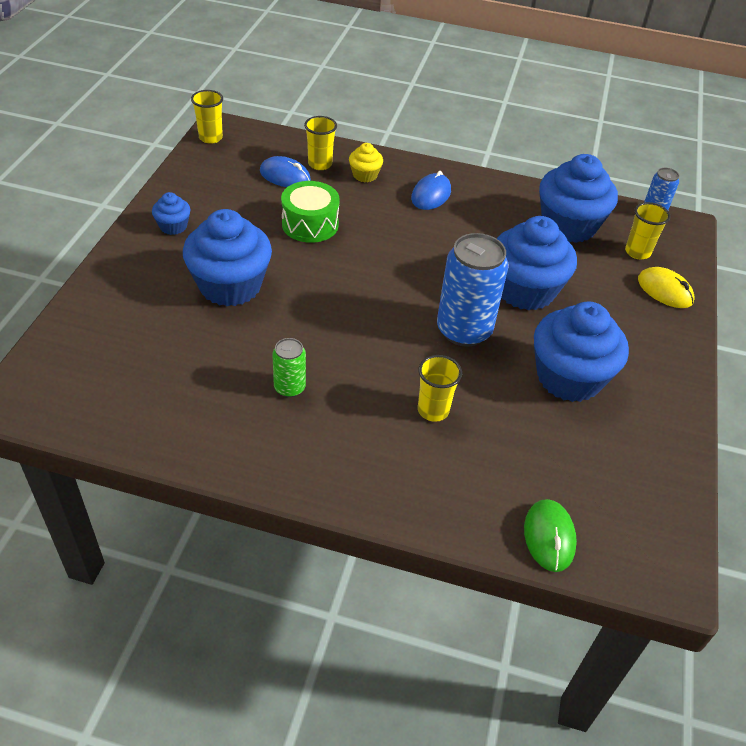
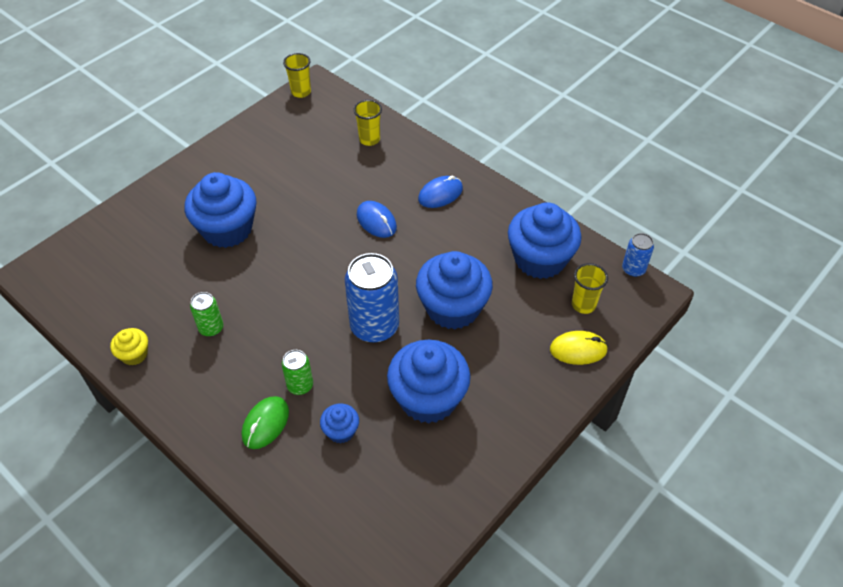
camera: 30 degrees right, 5 degrees up
blue cupcake [152,192,191,235] -> blue cupcake moved to [320,403,359,444]
blue mouse [260,156,311,187] -> blue mouse moved to [357,201,397,238]
green drum [281,181,340,243] -> none
yellow cupcake [349,143,383,182] -> yellow cupcake moved to [110,328,148,366]
yellow cup [418,355,462,422] -> green can [282,350,313,395]
green mouse [524,499,577,572] -> green mouse moved to [242,396,289,449]
yellow mouse [638,267,694,308] -> yellow mouse turned 75 degrees counterclockwise [550,331,608,365]

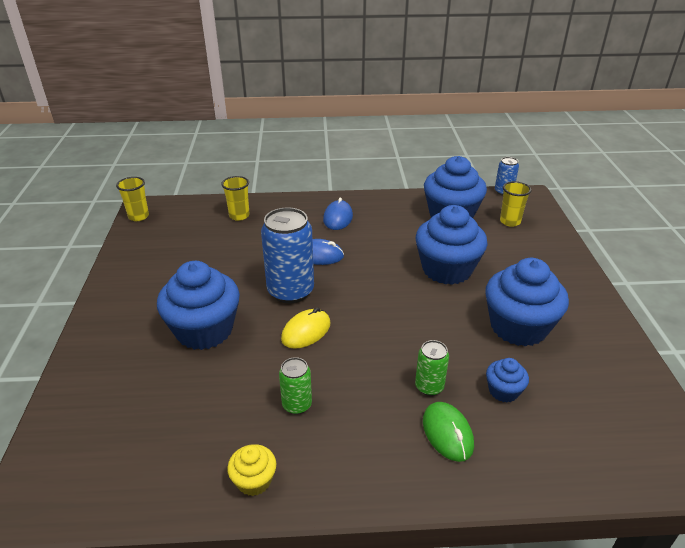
camera: 45 degrees left, 15 degrees down
blue can [345,253,399,343] -> blue can moved to [261,208,314,303]
yellow mouse [550,331,608,365] -> yellow mouse moved to [281,307,331,349]

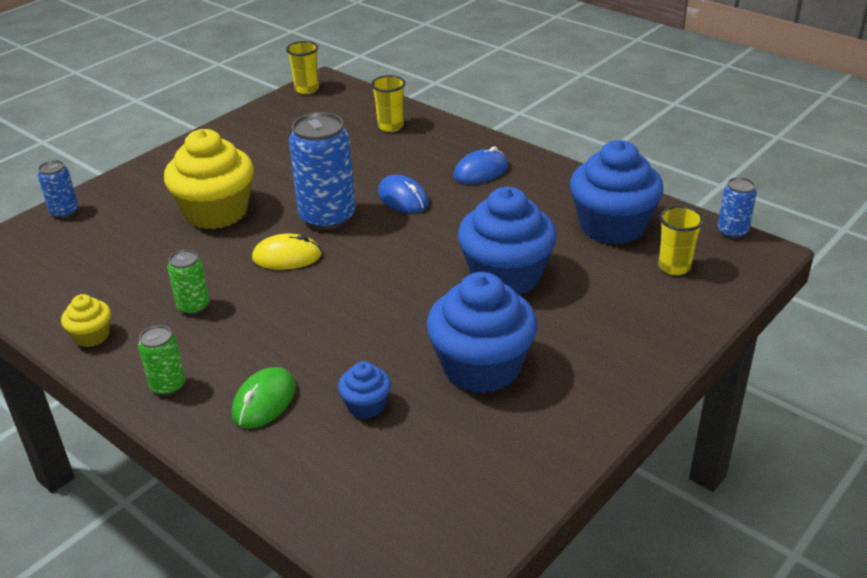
camera: 45 degrees right, 0 degrees up
blue cupcake [157,261,240,350] -> yellow cupcake [164,129,254,229]
green can [415,340,449,396] -> green can moved to [138,325,186,396]
none -> blue can [38,160,78,218]

